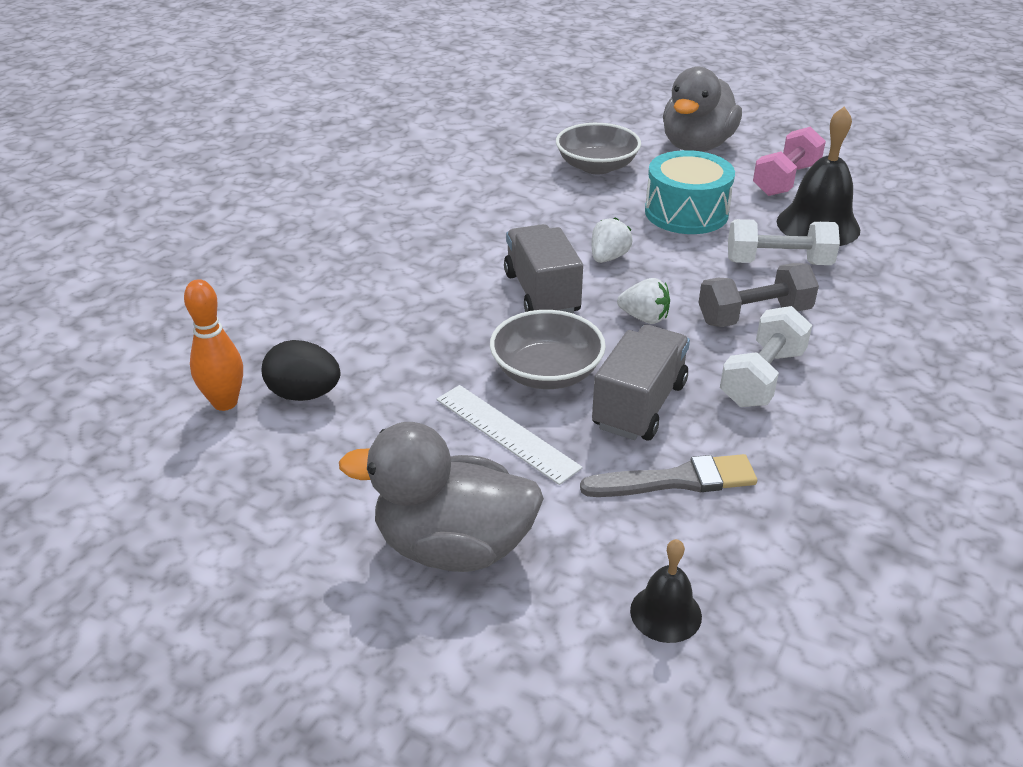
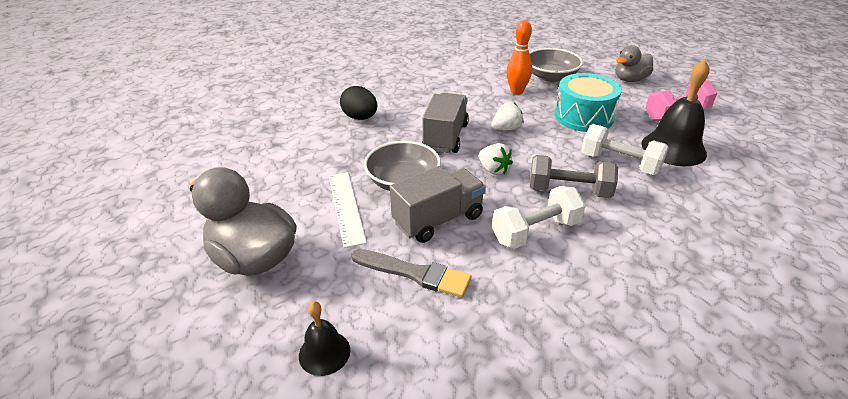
camera: 30 degrees right, 0 degrees up
orange bowling pin [184,279,243,411] -> orange bowling pin moved to [506,20,532,95]
black egg [262,340,340,401] -> black egg moved to [340,86,377,120]
grey duck [663,67,742,152] -> grey duck [616,45,653,82], size x0.61

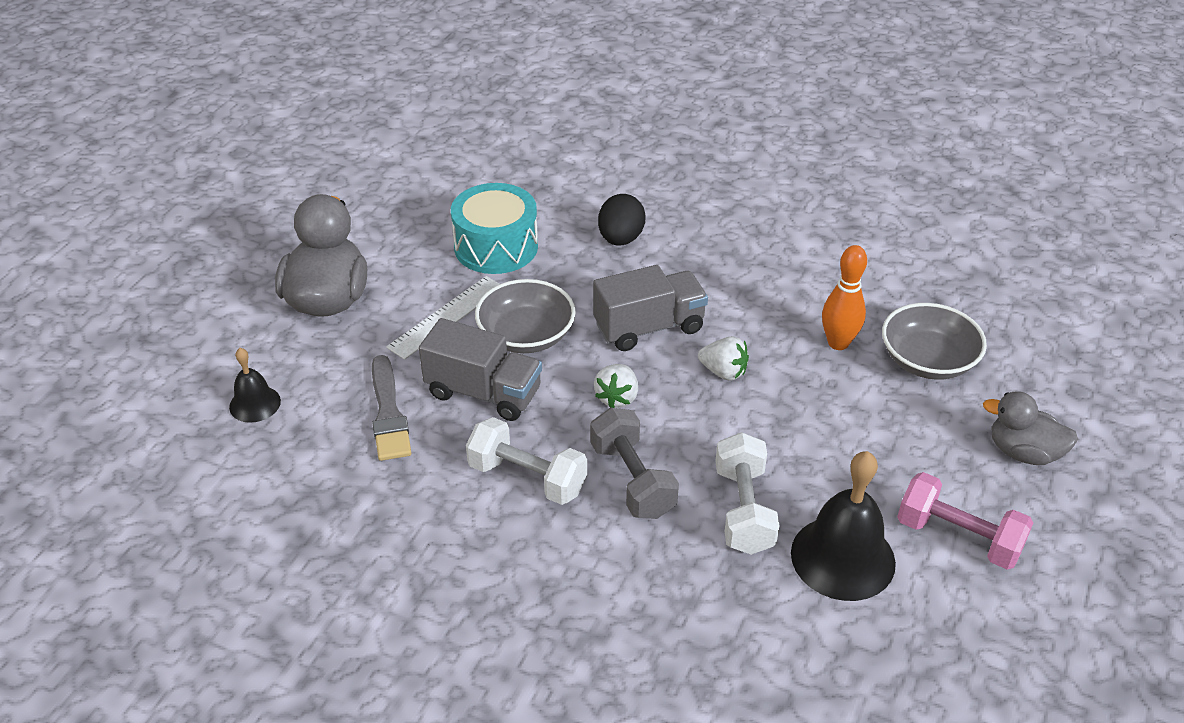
camera: 55 degrees right, 5 degrees up
turquoise drum [554,73,622,132] -> turquoise drum moved to [451,183,538,274]

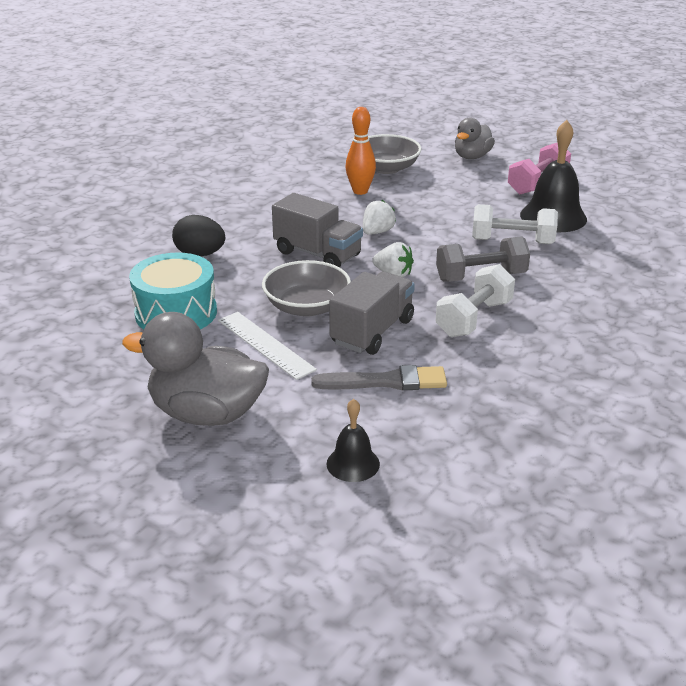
camera: 80 degrees left, 10 degrees down
grey truck [593,265,708,351] -> grey truck turned 135 degrees clockwise [272,193,363,268]

